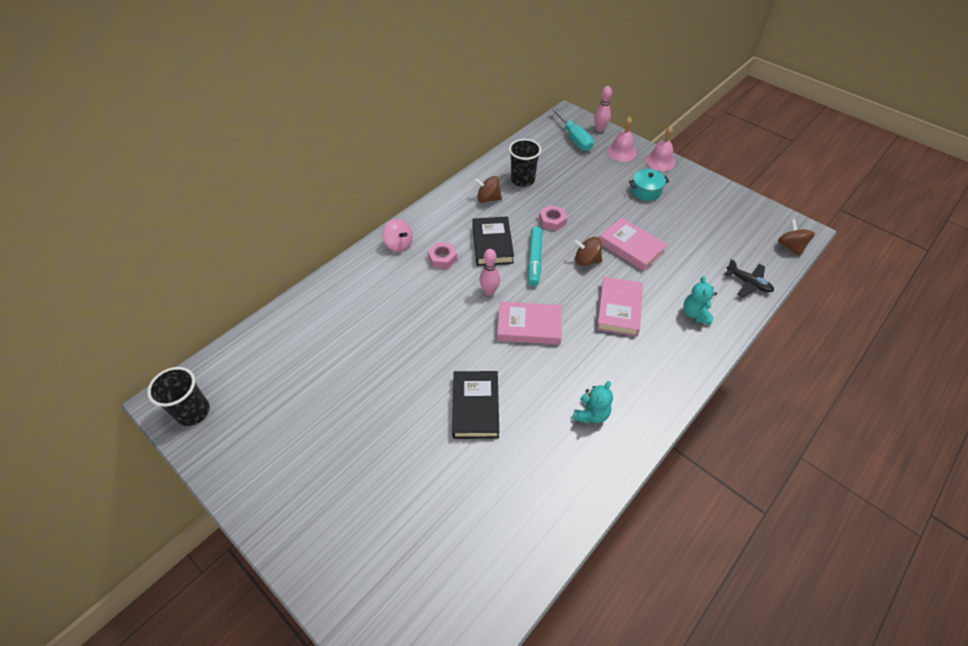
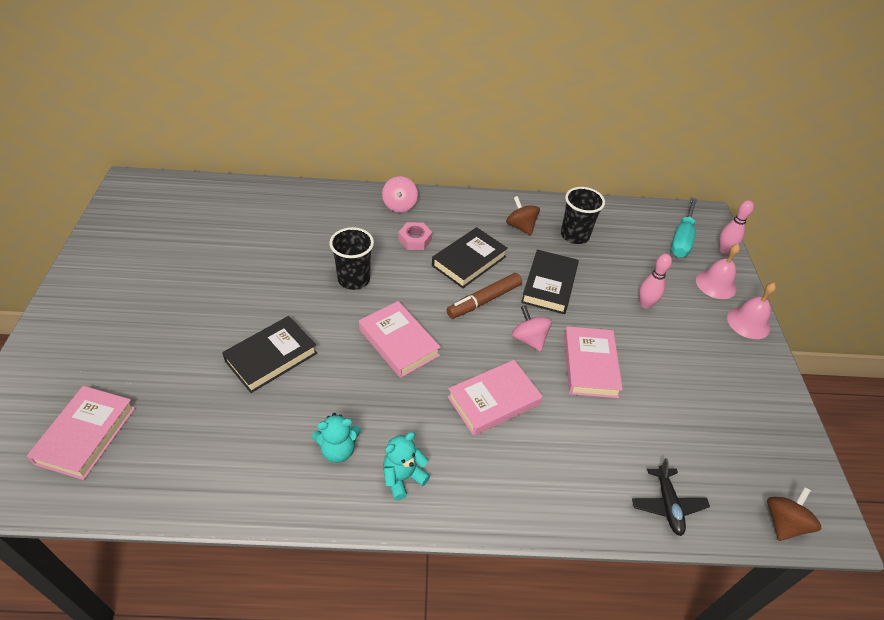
camera: 45 degrees right, 5 degrees down
black cup [147,367,210,426] -> black cup moved to [329,227,374,290]
pink bowling pin [479,249,500,296] -> pink bowling pin moved to [639,254,672,309]
turquoise marker [528,227,542,286] -> brown marker [447,273,522,319]
pink nut [539,205,567,231] -> black book [521,250,579,314]
brown spinning top [574,237,602,266] -> pink spinning top [512,305,552,352]
turquoise pot [629,169,669,201] -> none
turquoise teddy bear [683,276,717,325] -> turquoise teddy bear moved to [383,432,430,500]
none -> pink book [27,386,135,480]

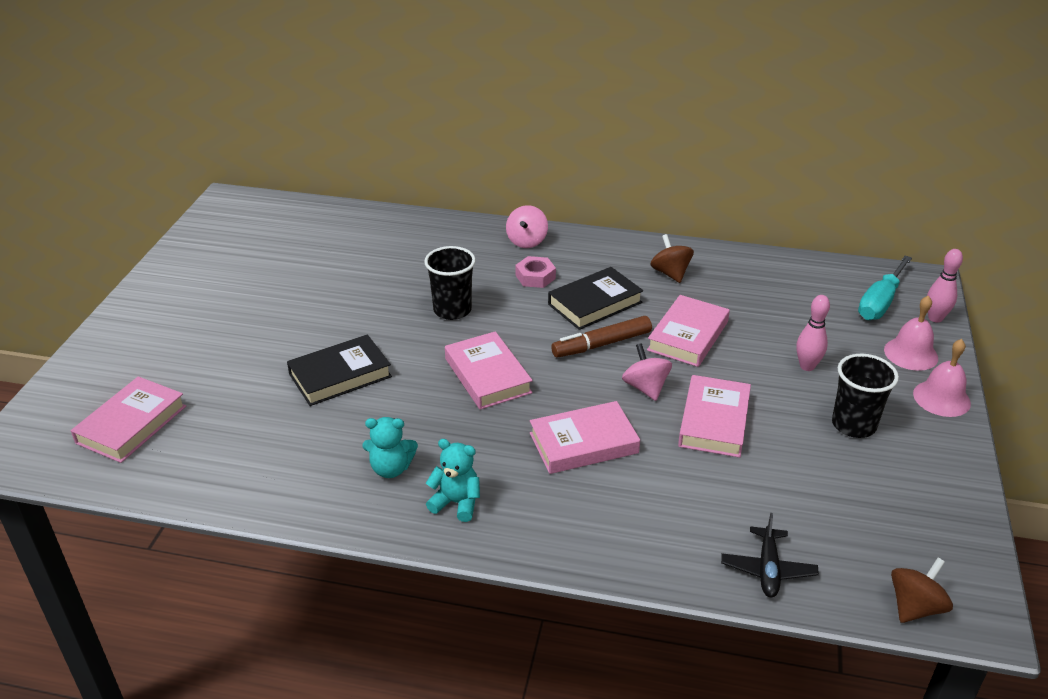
camera: 15 degrees right, 10 degrees down
turquoise teddy bear [383,432,430,500] -> turquoise teddy bear turned 45 degrees clockwise [426,439,480,522]
black book [521,250,579,314] -> pink book [647,295,730,367]
black cup [561,187,605,244] -> black cup moved to [832,354,899,438]

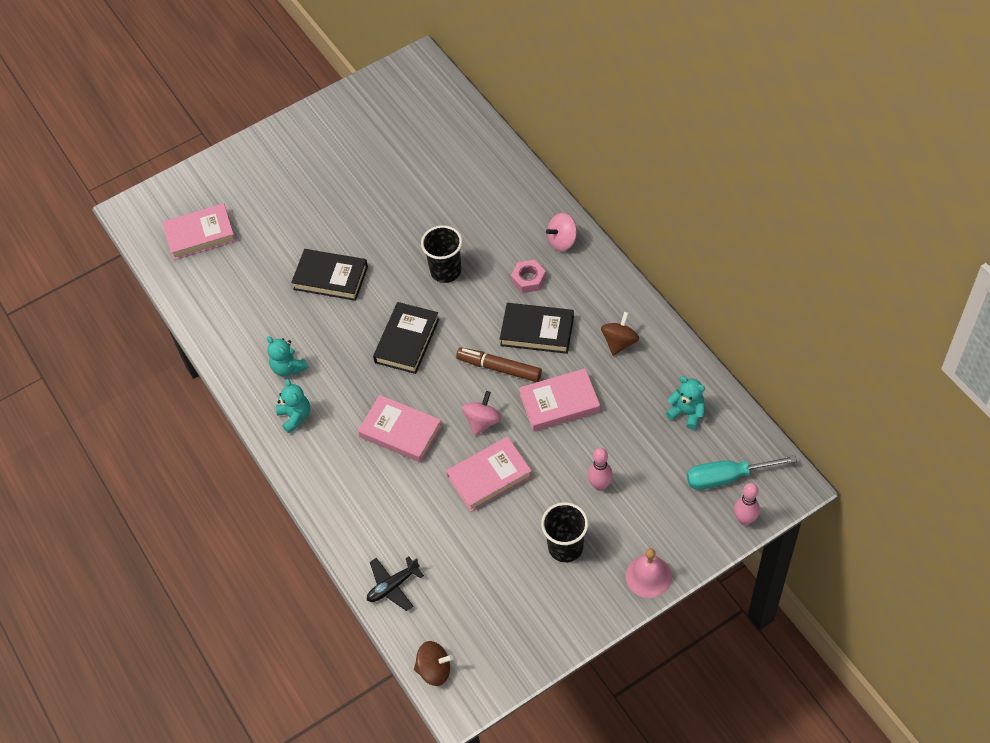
camera: 50 degrees right, 20 degrees up
pink book [445,331,533,410] -> black book [373,302,439,374]
pink bell [884,296,938,371] -> none
none -> turquoise teddy bear [666,376,705,430]

